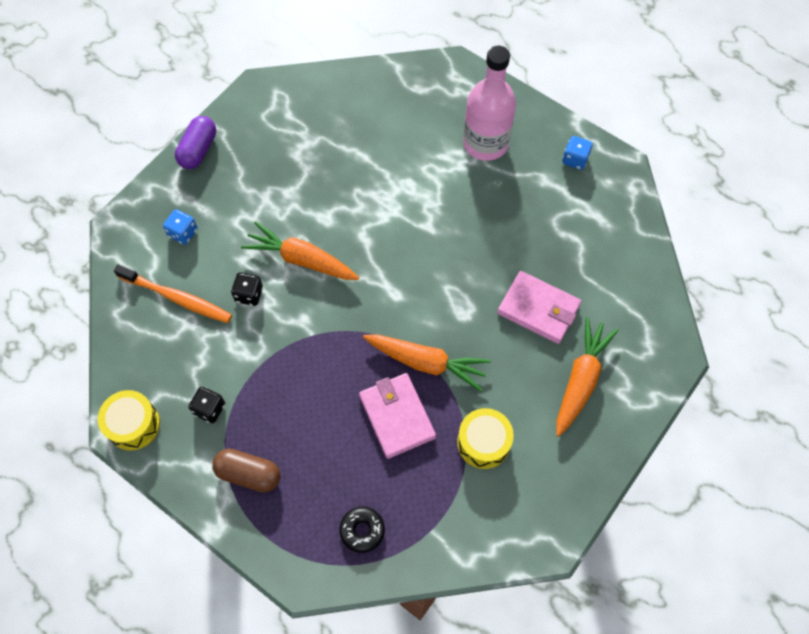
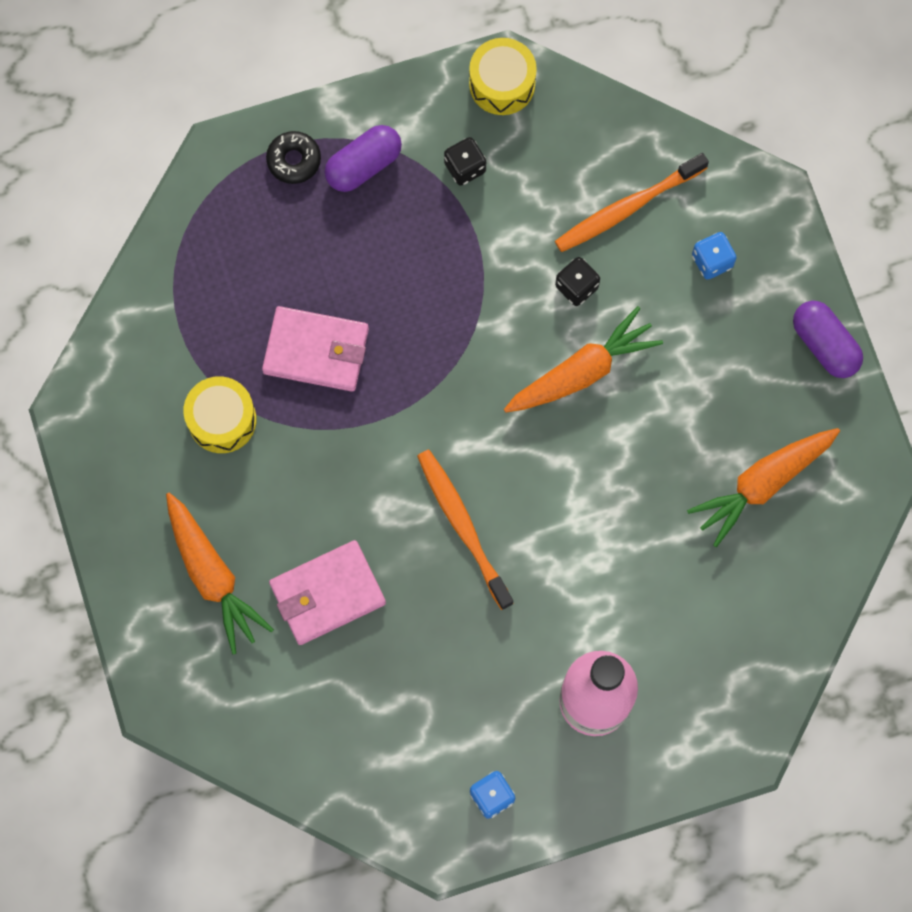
camera: 125 degrees right, 10 degrees up
brown capsule [212,449,280,493] -> purple capsule [325,125,402,192]
black donut [339,507,385,553] -> black donut moved to [266,131,321,184]
orange carrot [363,334,491,391] -> orange carrot moved to [687,428,840,547]
none -> orange toothbrush [417,450,514,610]

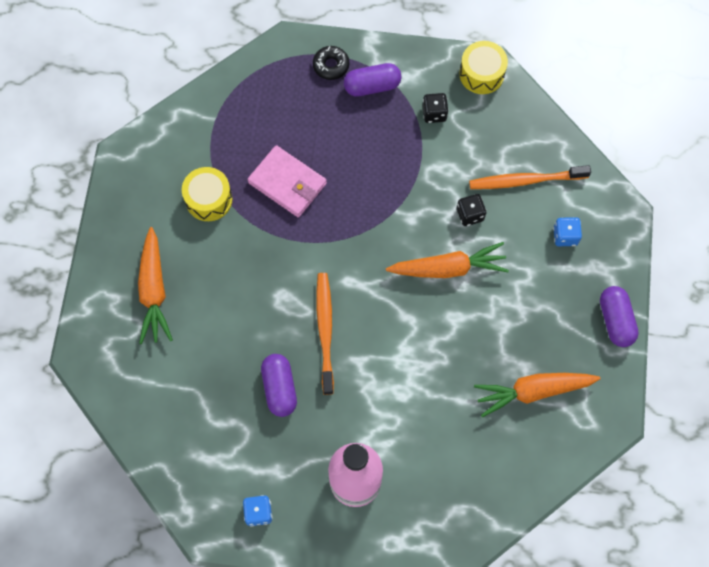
camera: 25 degrees right, 5 degrees down
pink wallet [269,540,386,645] -> none
none -> purple capsule [261,354,297,417]

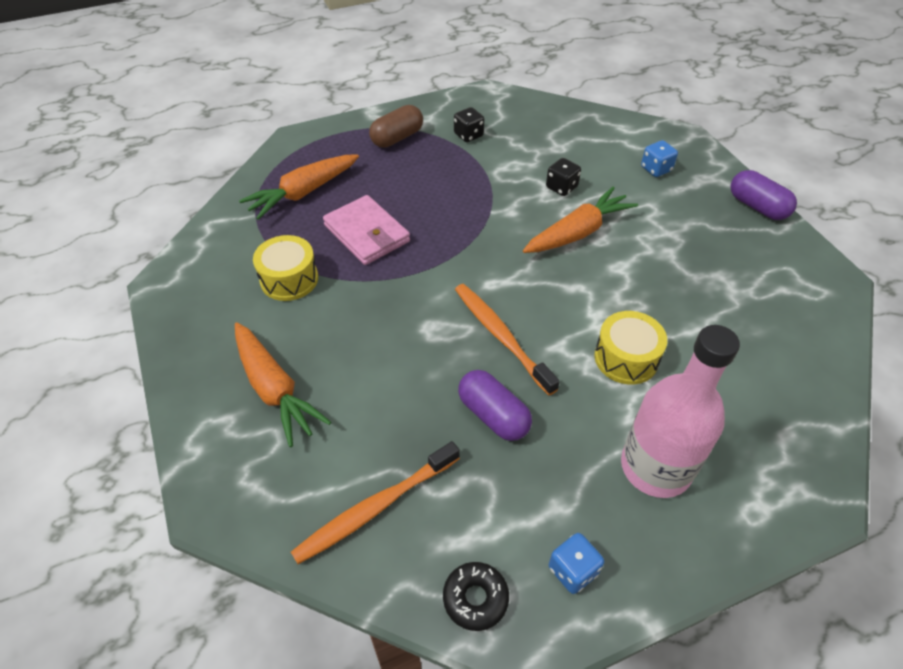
camera: 30 degrees left, 20 degrees down
pink wallet [248,145,327,217] -> pink wallet turned 45 degrees clockwise [323,195,410,265]
black donut [313,46,350,80] -> black donut moved to [443,562,509,631]
purple capsule [344,63,402,97] -> brown capsule [369,105,423,148]
yellow drum [459,41,508,94] -> yellow drum moved to [594,311,667,385]
orange toothbrush [469,165,591,189] -> orange toothbrush moved to [291,441,460,564]
orange carrot [474,373,600,418] -> orange carrot moved to [239,154,359,220]

